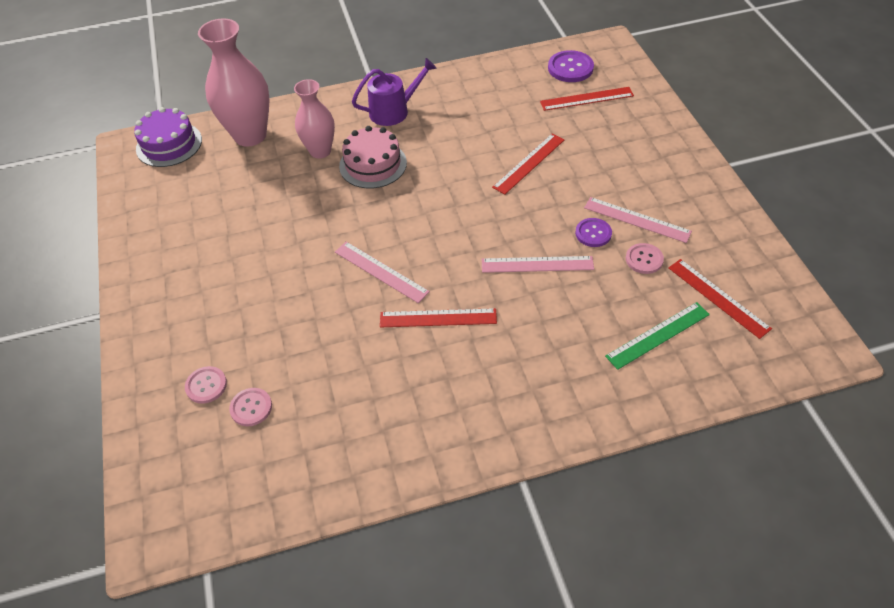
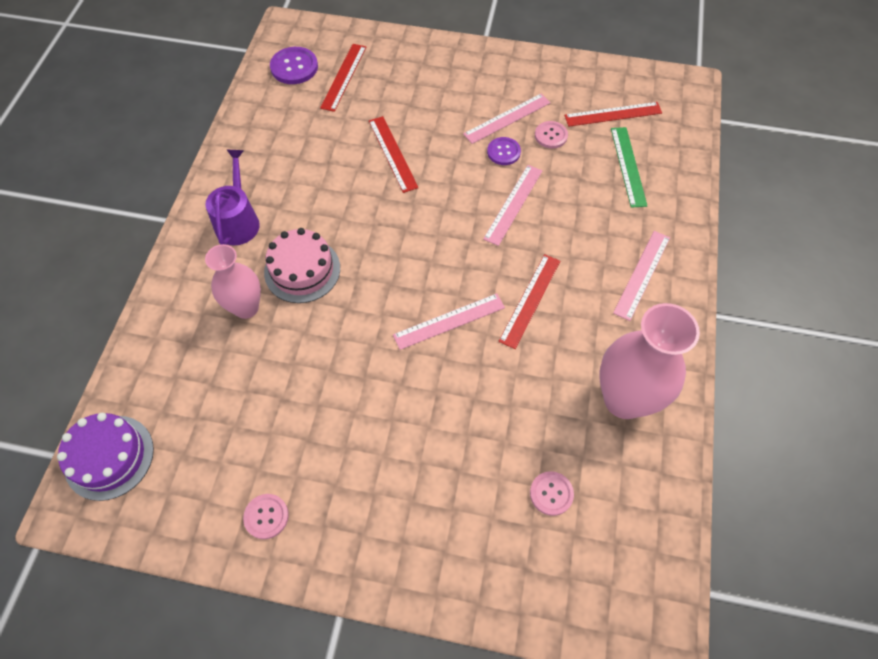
camera: 65 degrees left, 10 degrees up
pink button [185,366,227,404] -> pink button moved to [243,494,289,539]
pink vase [198,19,269,146] -> pink vase moved to [599,303,700,419]
none -> pink ruler [613,231,670,321]

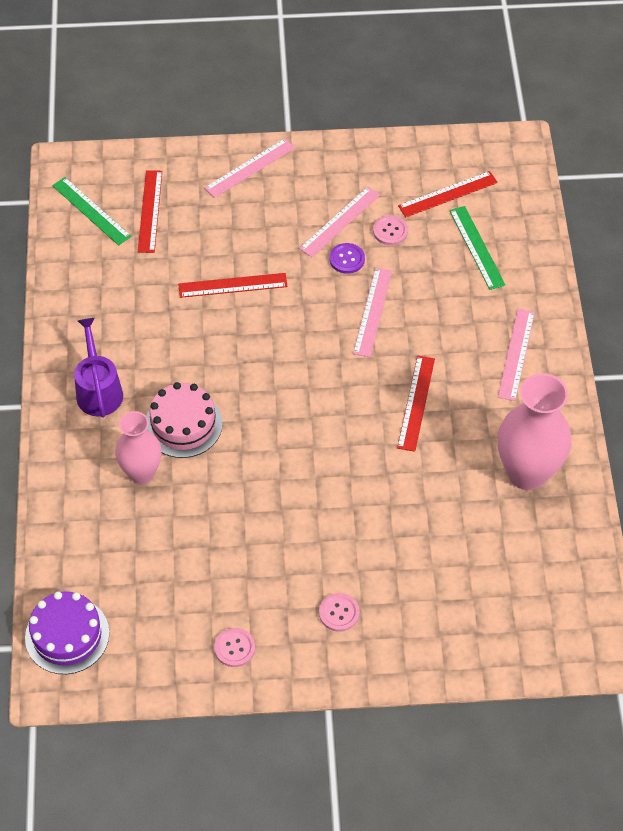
camera: 15 degrees left, 5 degrees down
purple button [270,47,318,84] -> green ruler [52,177,131,246]
red ruler [369,116,418,193] -> red ruler turned 60 degrees counterclockwise [178,273,288,298]
pink ruler [393,293,505,350] -> pink ruler moved to [204,138,295,198]
pink button [530,471,574,516] -> pink button moved to [319,593,359,632]

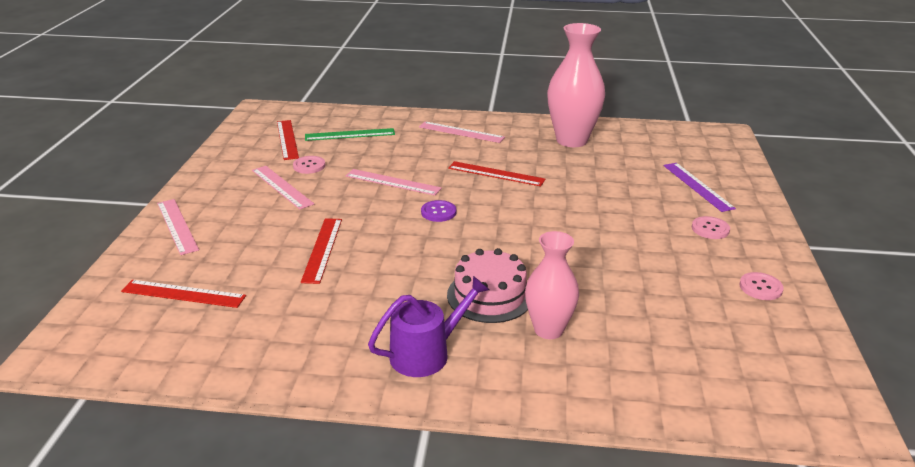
camera: 80 degrees left, 25 degrees down
purple cake [25,591,109,674] -> none
green ruler [52,177,131,246] -> none
purple watering can [74,318,123,418] -> purple watering can turned 150 degrees clockwise [368,276,489,377]
purple button [329,243,365,274] -> purple button moved to [421,200,456,222]
none -> purple ruler [663,163,736,212]

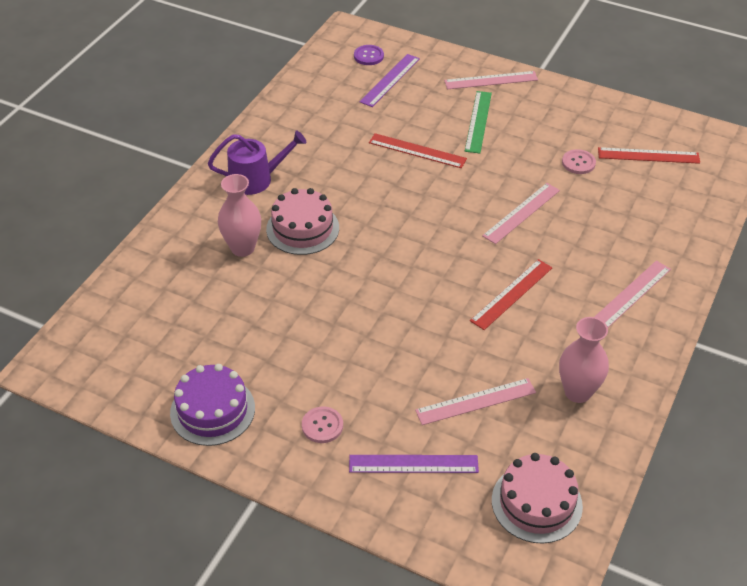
camera: 110 degrees right, 15 degrees up
red ruler [121,280,246,308] -> purple ruler [360,54,420,107]
pink ruler [252,166,314,209] -> pink ruler moved to [415,378,536,425]
green ruler [305,128,395,141] -> green ruler moved to [465,91,492,154]
purple watering can [368,276,489,377] -> purple watering can turned 90 degrees counterclockwise [208,131,307,195]
purple button [421,200,456,222] -> purple button moved to [354,45,384,65]
pink vase [547,23,605,147] -> pink vase [559,317,609,403], size x0.64
pink button [739,272,784,300] -> purple cake [170,364,255,446]
none -> pink cake [492,453,583,543]

